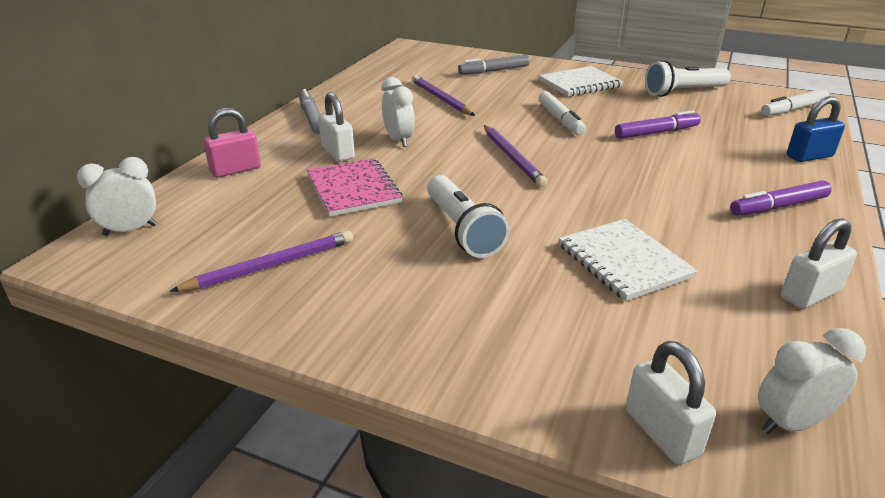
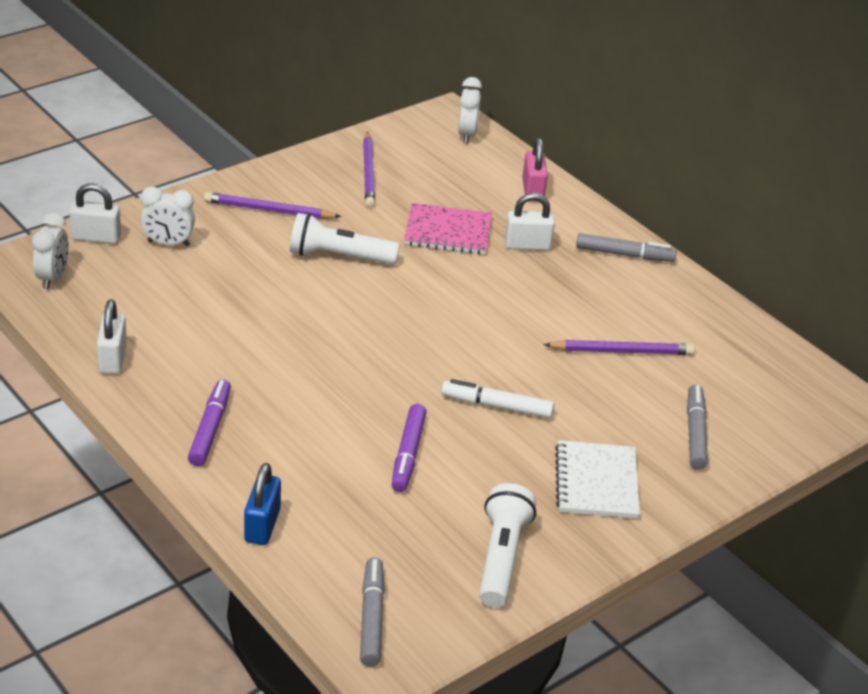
camera: 115 degrees right, 5 degrees up
white clock [382,77,415,147] -> white clock moved to [141,187,195,246]
purple pencil [484,125,548,187] -> purple pencil moved to [204,192,341,219]
white notebook [559,219,698,301] -> none
white marker [761,89,829,116] -> grey marker [360,557,385,667]

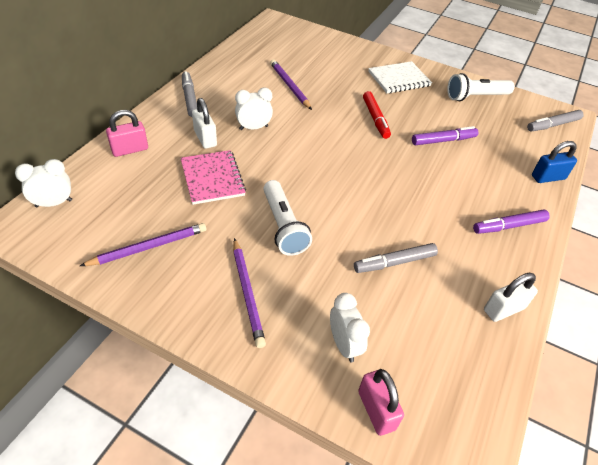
camera: 115 degrees left, 10 degrees up
white clock [32,213,69,289] -> white clock moved to [235,87,273,130]
white padlock [69,183,121,244] -> pink padlock [358,369,404,436]
white marker [441,379,554,418] -> red marker [363,91,391,139]
grey marker [687,385,708,470] -> grey marker moved to [354,243,438,273]

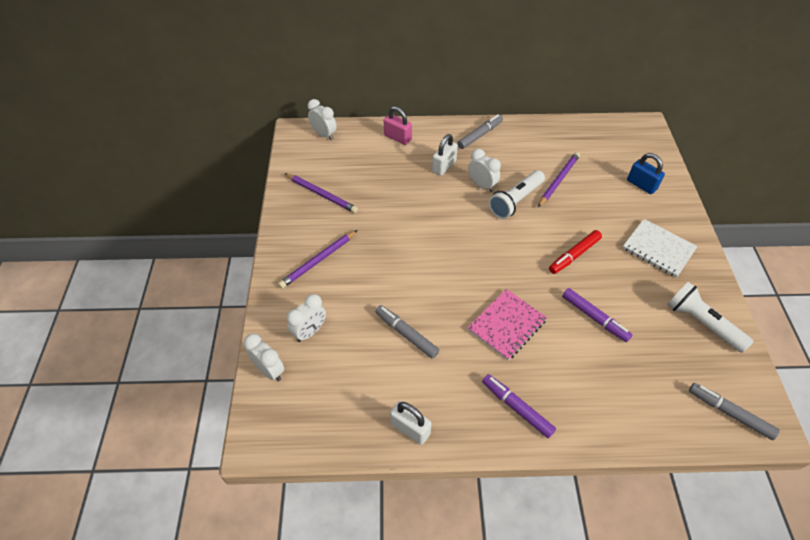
camera: 65 degrees right, 5 degrees up
pink notebook [181,150,246,205] -> pink notebook moved to [467,289,547,360]
white flashlight [263,180,312,256] -> white flashlight moved to [489,170,545,219]
pink padlock [358,369,404,436] -> white clock [244,334,284,381]
blue padlock [532,141,577,183] -> blue padlock moved to [627,153,665,194]

